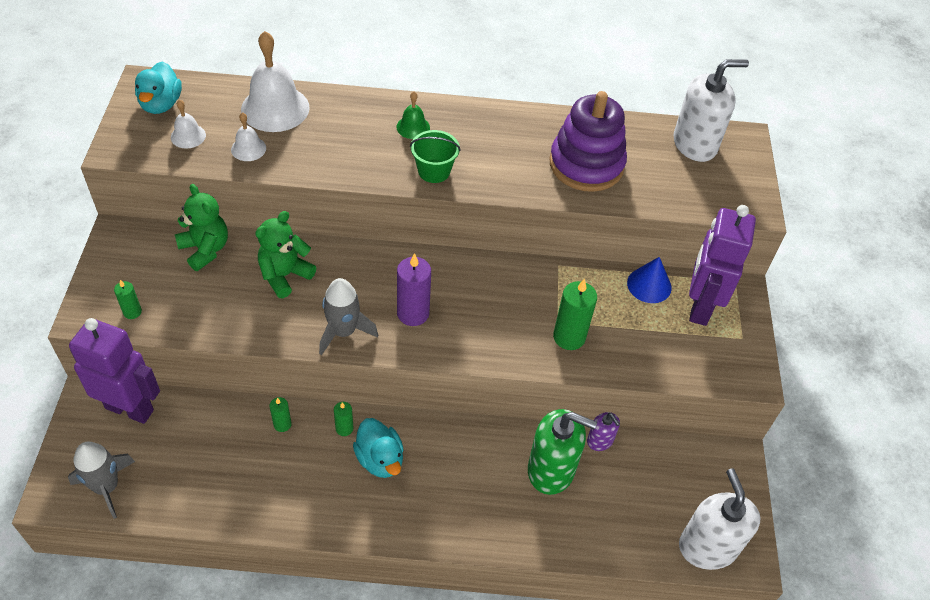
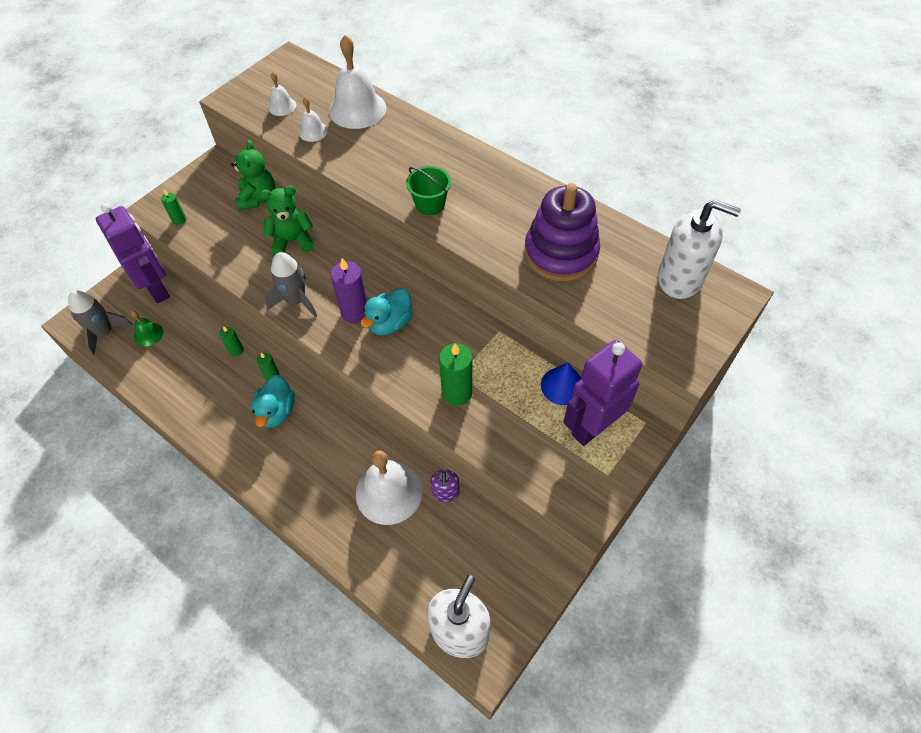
camera: 40 degrees right, 5 degrees up
turquoise duck [135,61,182,114] -> turquoise duck moved to [361,288,413,335]
green bell [396,92,430,139] -> green bell moved to [131,310,163,346]
green soap dispenser [528,409,597,495] -> white bell [356,451,423,525]

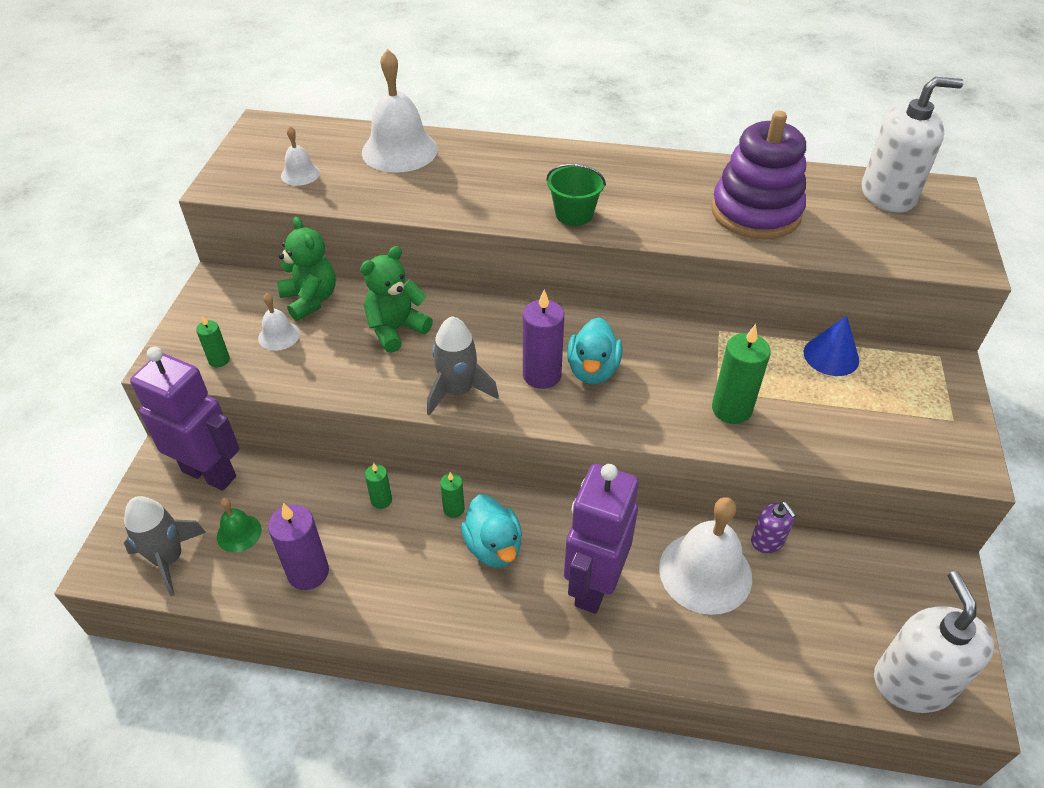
camera: 30 degrees left, 10 degrees down
white bell [299,97,328,142] -> white bell moved to [258,293,300,351]
purple robot [563,340,642,446] -> purple robot moved to [564,464,639,614]
none -> purple candle [268,503,329,590]

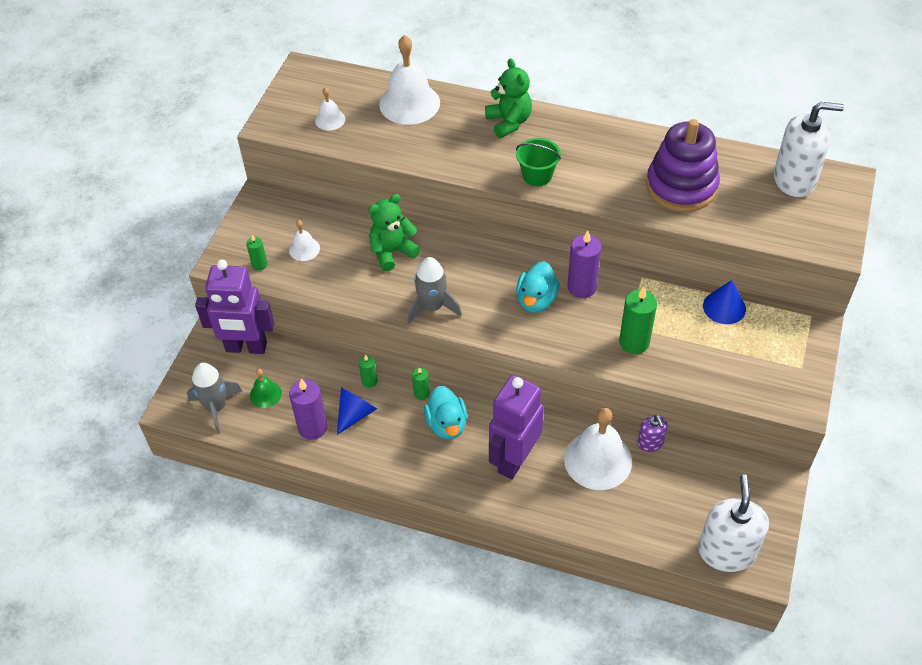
camera: 10 degrees right, 5 degrees up
purple robot [130,347,240,491] -> purple robot turned 150 degrees clockwise [195,260,275,354]
green teddy bear [277,217,336,321] -> green teddy bear moved to [485,58,532,138]
purple candle [523,290,564,389] -> purple candle moved to [567,230,601,298]
none -> blue cone [337,387,377,435]

